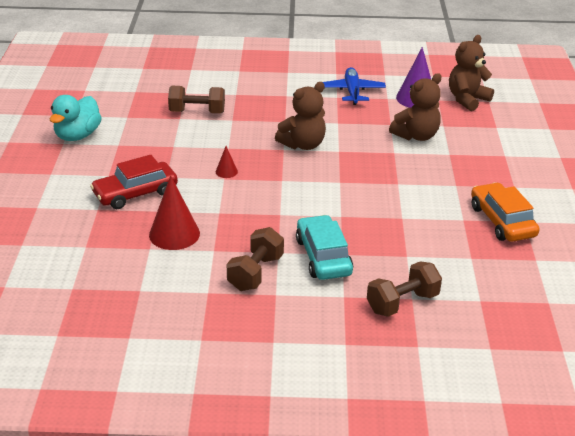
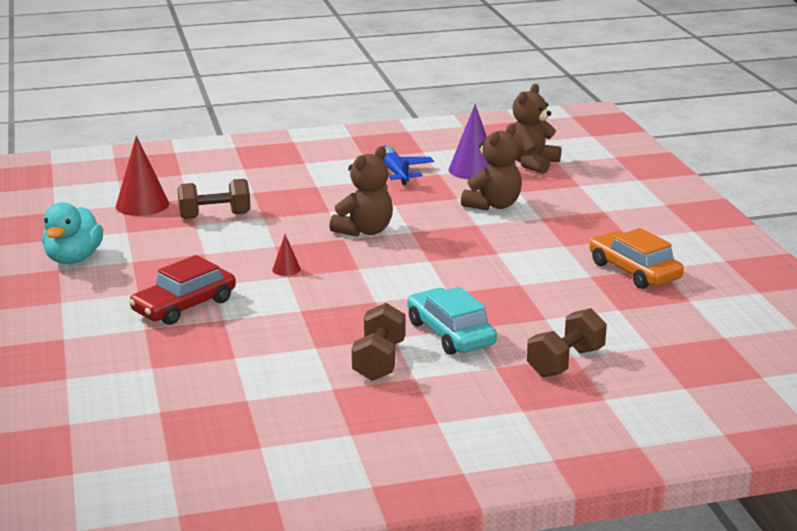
camera: 15 degrees left, 10 degrees down
red cone [149,175,200,250] -> red cone moved to [116,136,169,216]

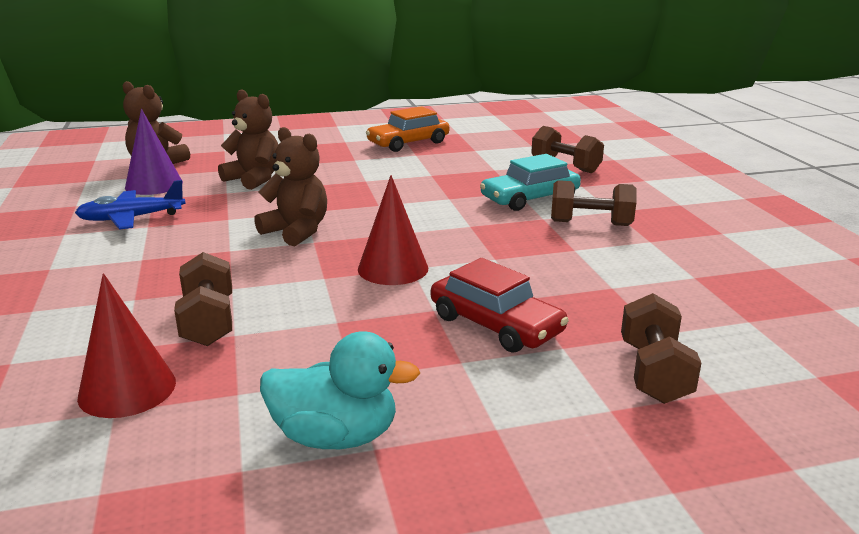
camera: 90 degrees left, 0 degrees up
red cone [272,234,301,276] -> red cone [358,175,428,285], size x2.07
none -> brown dumbbell [621,293,701,404]

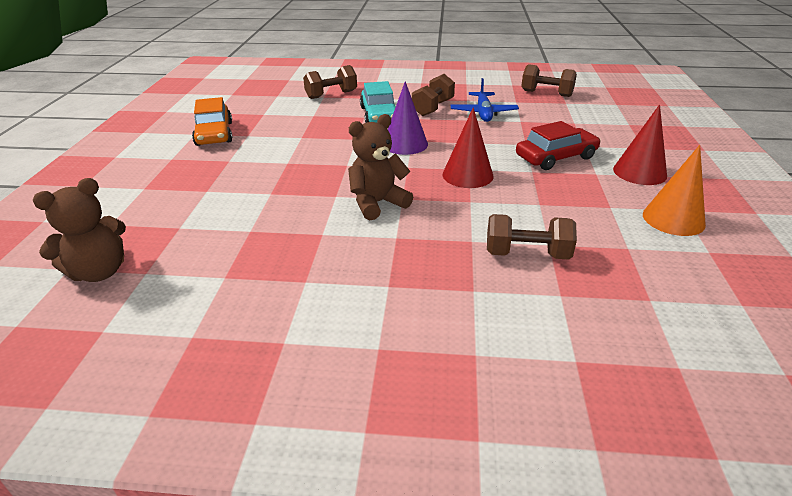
camera: 70 degrees left, 10 degrees up
blue plane [75,180,186,230] -> blue plane moved to [451,78,519,122]
red cone [77,273,176,418] -> red cone moved to [613,104,667,185]
purple cone [125,109,183,195] -> purple cone moved to [388,81,428,155]
brown teddy bear [218,89,278,190] -> none
turquoise duck [260,331,420,449] -> orange cone [643,145,706,236]
brown dumbbell [621,293,701,404] -> brown dumbbell moved to [521,64,577,97]

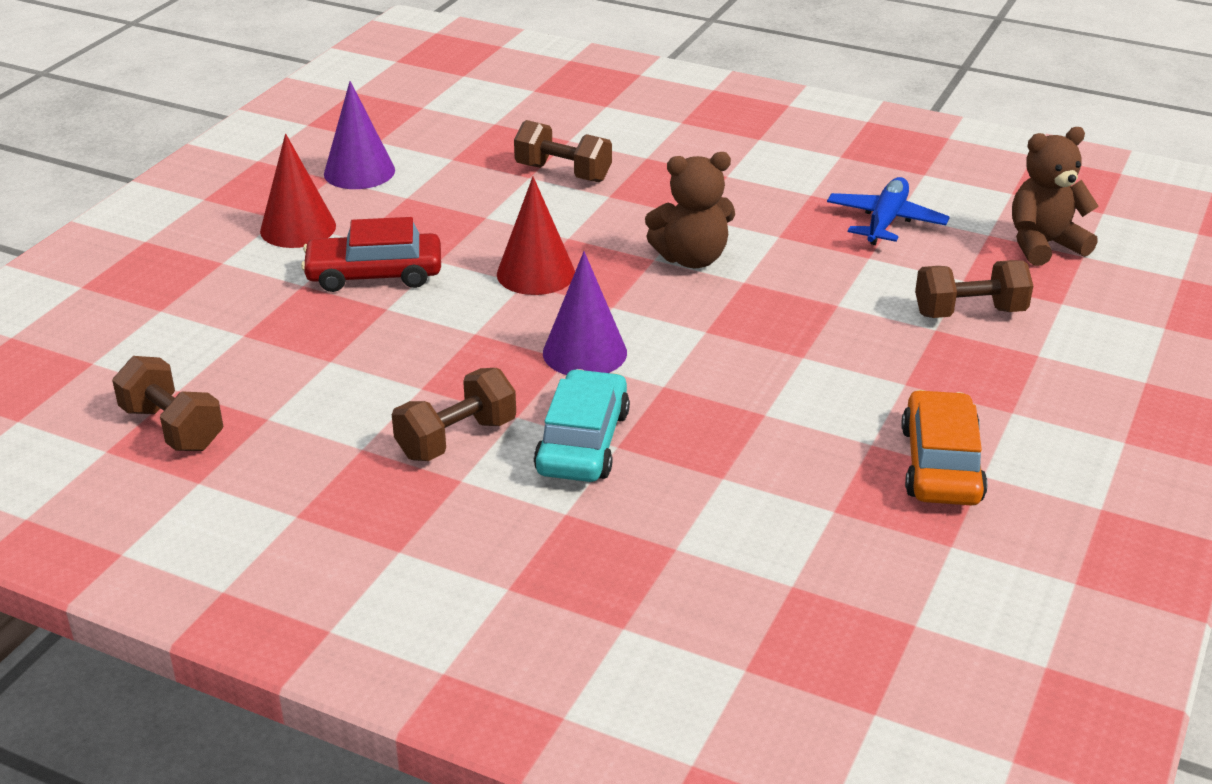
camera: 160 degrees left, 0 degrees up
brown dumbbell [303,65,357,99] -> brown dumbbell moved to [915,260,1033,318]
blue plane [451,78,519,122] -> blue plane moved to [827,177,949,245]
orange cone [643,145,706,236] -> purple cone [324,81,395,189]

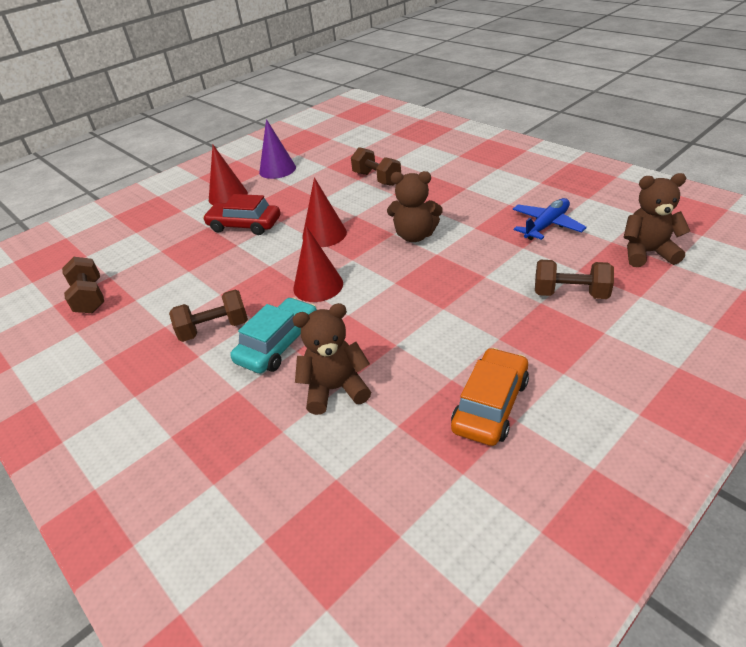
camera: 25 degrees right, 5 degrees up
purple cone [543,251,627,375] -> red cone [293,226,343,302]
none -> brown teddy bear [293,303,371,415]

